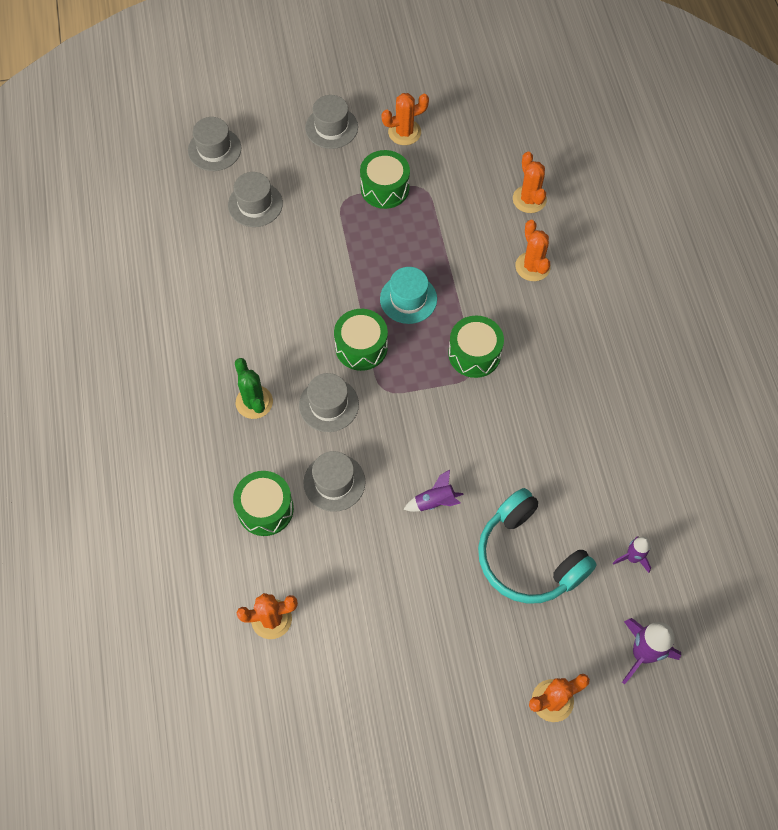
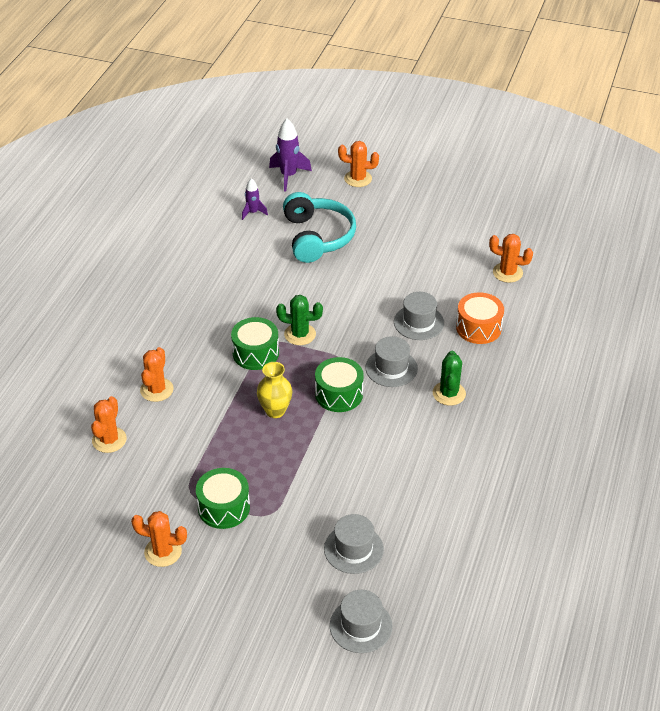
camera: 150 degrees left, 20 degrees down
green drum [233,471,294,536] -> orange drum [456,292,504,344]
grey hat [305,95,358,149] -> none
turquoise hat [380,267,437,324] -> yellow vase [257,362,292,418]
purple rocket [403,470,464,512] -> none
none -> green cactus [276,295,323,345]

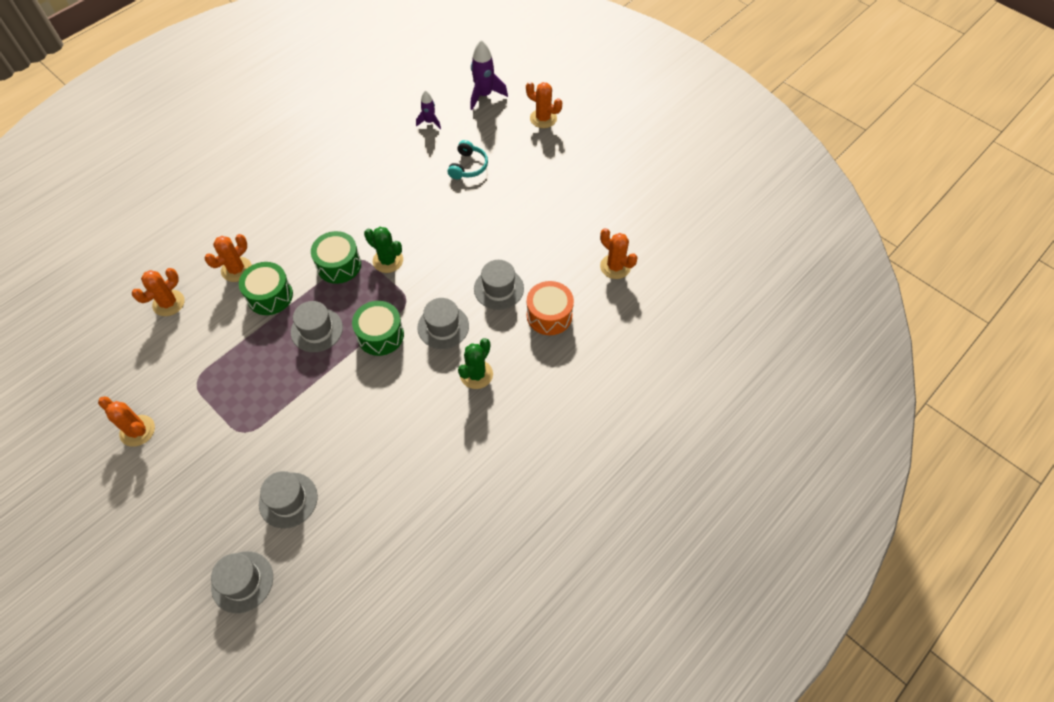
camera: 25 degrees right, 15 degrees up
green drum [196,468,250,529] -> green drum moved to [239,262,293,315]
yellow vase [257,362,292,418] -> grey hat [291,301,343,352]
turquoise headphones [283,192,356,263] -> turquoise headphones [447,140,488,179], size x0.53

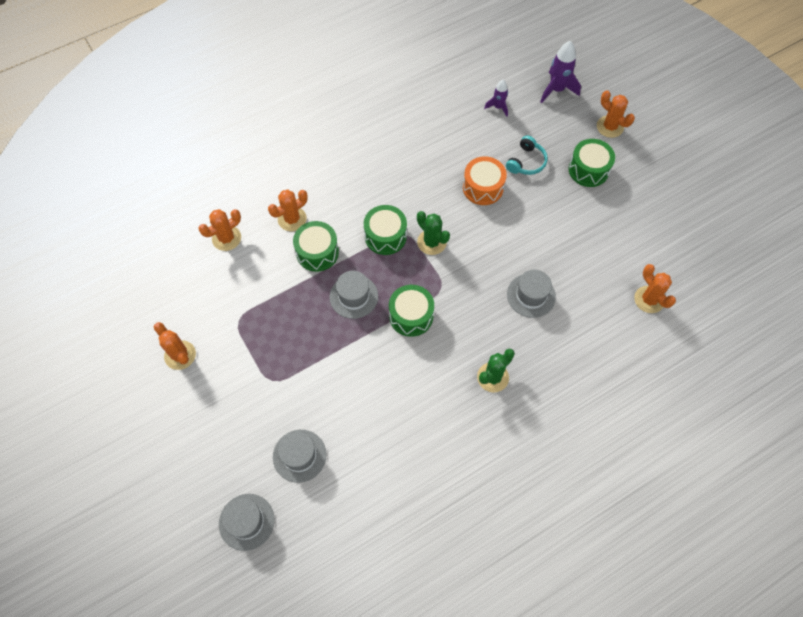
camera: 15 degrees right, 5 degrees up
grey hat [417,298,469,349] -> none
orange drum [527,281,574,335] -> orange drum moved to [463,156,507,205]
none -> green drum [569,139,615,187]

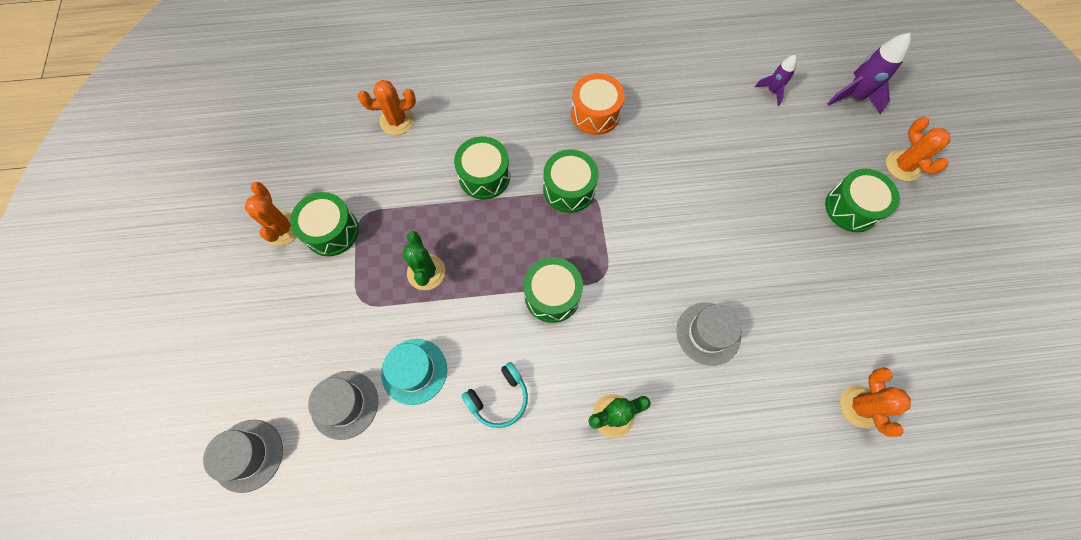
camera: 25 degrees right, 5 degrees up
orange cactus [268,190,308,231] -> none
grey hat [330,271,378,319] -> none
green cactus [417,211,450,255] -> green cactus moved to [403,231,445,290]
orange drum [463,156,507,205] -> orange drum moved to [571,73,625,135]
turquoise headphones [506,135,548,175] -> turquoise headphones moved to [462,362,528,428]
none -> green drum [290,192,359,256]
none -> turquoise hat [381,339,447,405]

